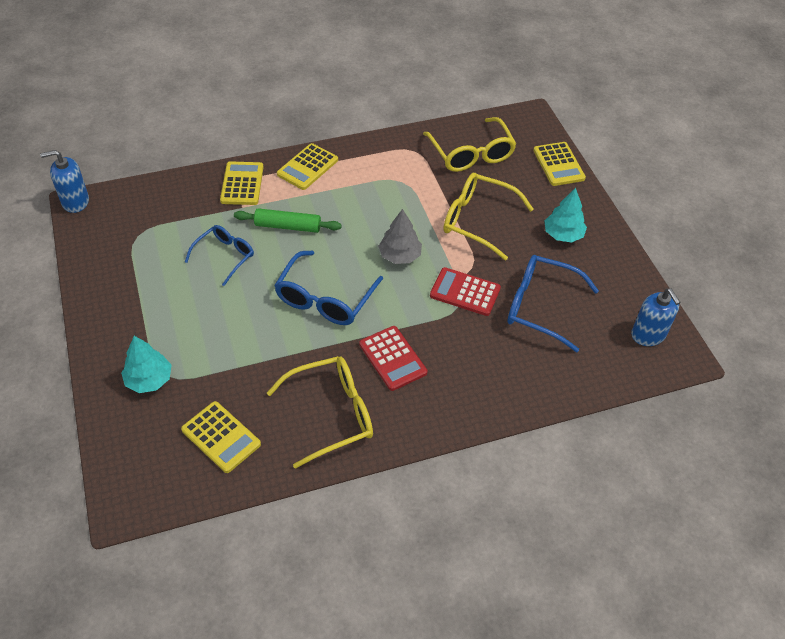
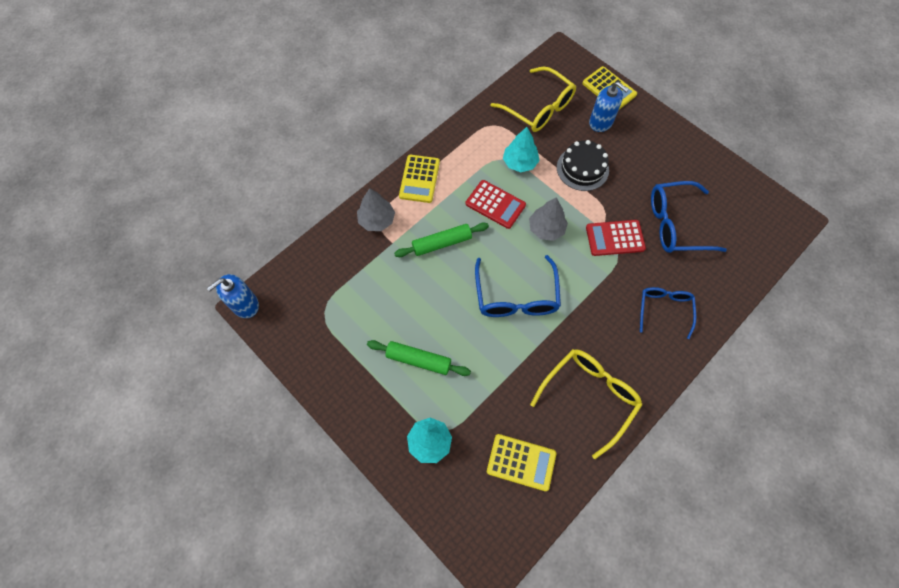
camera: 25 degrees left, 15 degrees up
blue glasses [185,225,254,286] -> blue glasses moved to [640,287,696,339]
yellow calculator [220,161,264,205] -> grey tree [357,188,395,231]
red calculator [359,326,428,391] -> red calculator moved to [466,180,526,229]
yellow glasses [444,173,534,260] -> black cake [557,140,609,191]
turquoise tree [545,188,587,243] -> turquoise tree moved to [503,127,540,172]
blue soap dispenser [631,289,681,346] -> blue soap dispenser moved to [589,82,629,132]
none -> green rolling pin [367,340,471,376]

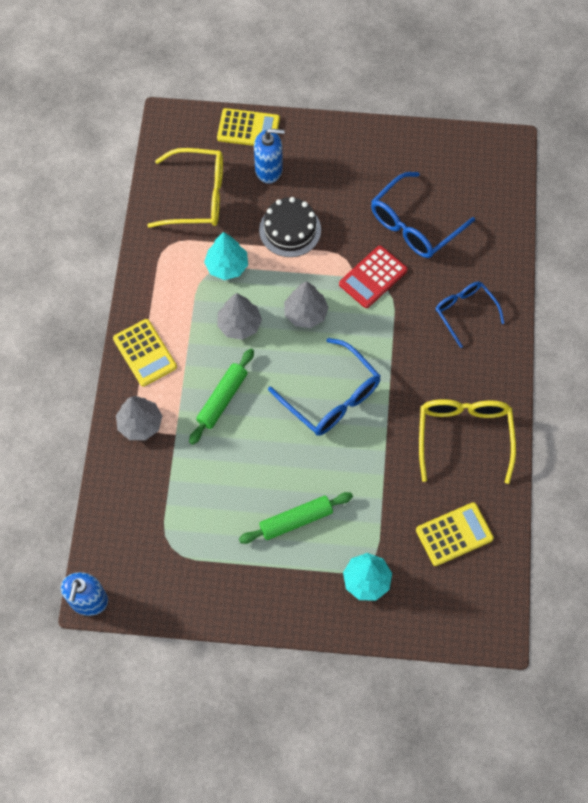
camera: 40 degrees left, 0 degrees up
red calculator [466,180,526,229] -> grey tree [217,293,262,340]

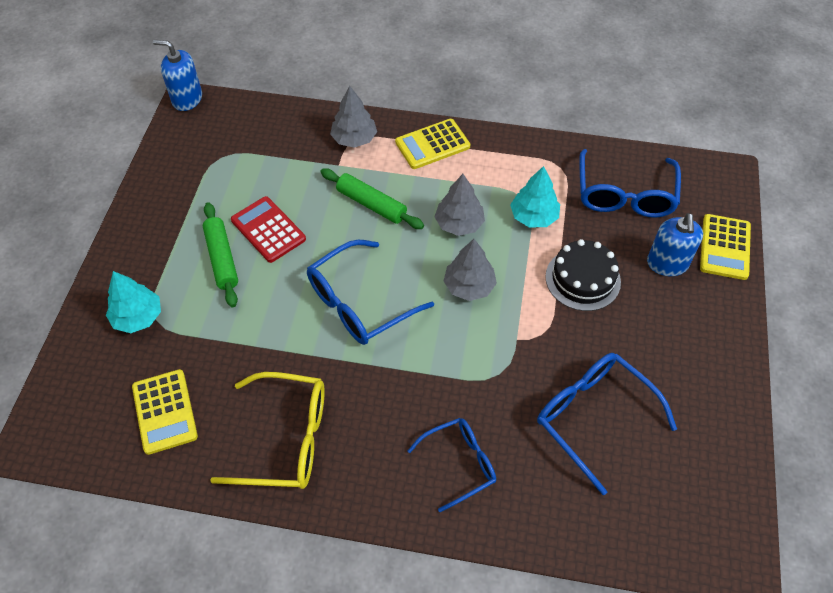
camera: 95 degrees right, 10 degrees down
yellow glasses [147,148,223,228] -> blue glasses [579,149,681,218]
red calculator [339,246,408,308] -> red calculator moved to [231,196,306,263]

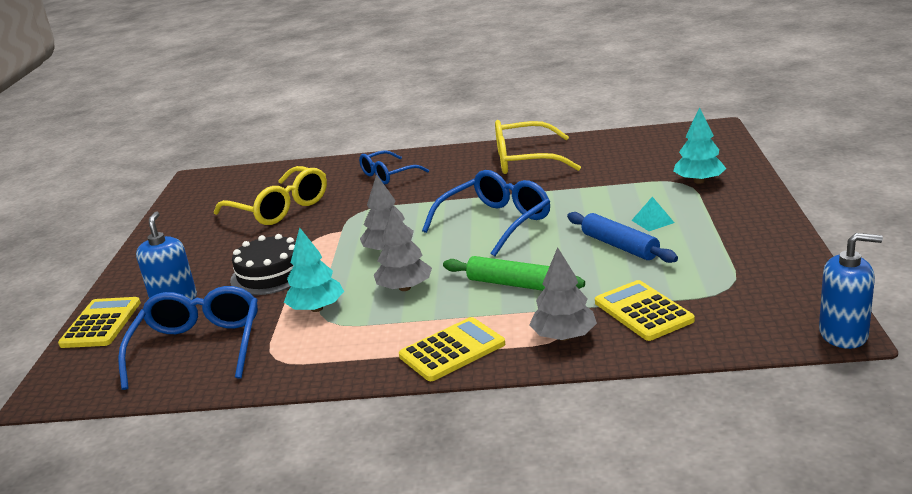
camera: 175 degrees right, 30 degrees down
yellow calculator [132,369,198,455] -> yellow calculator moved to [595,280,695,341]
green rolling pin [203,202,238,307] -> turquoise pyramid [631,197,675,231]
red calculator [231,196,306,263] -> blue rolling pin [567,212,678,263]
blue glasses [537,353,677,495] -> yellow glasses [214,166,327,225]

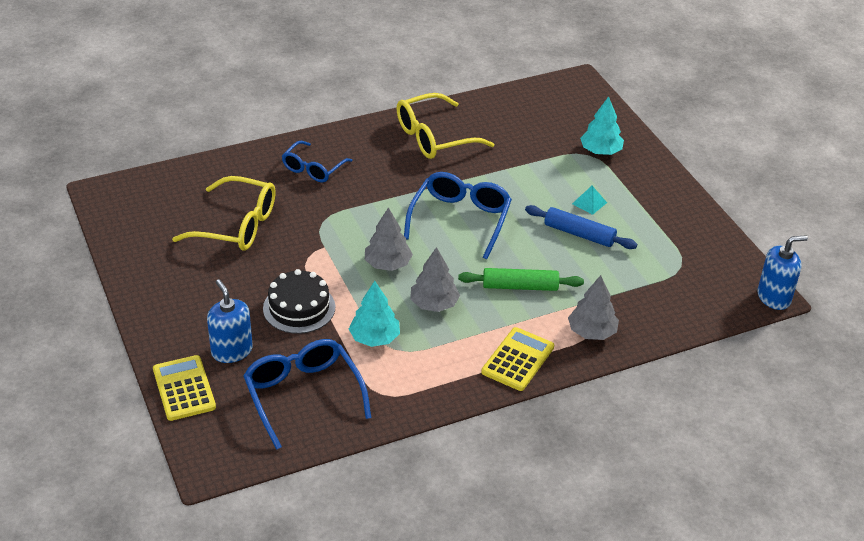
camera: 30 degrees left, 15 degrees up
yellow calculator [595,280,695,341] -> none

